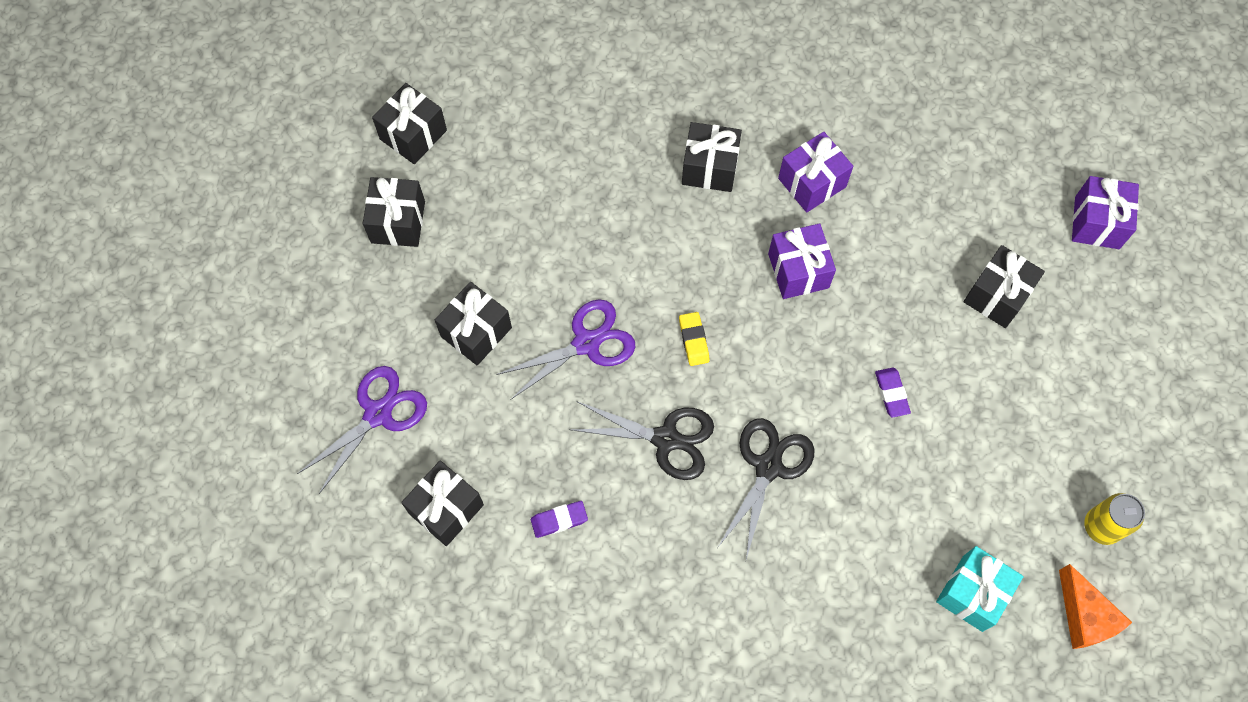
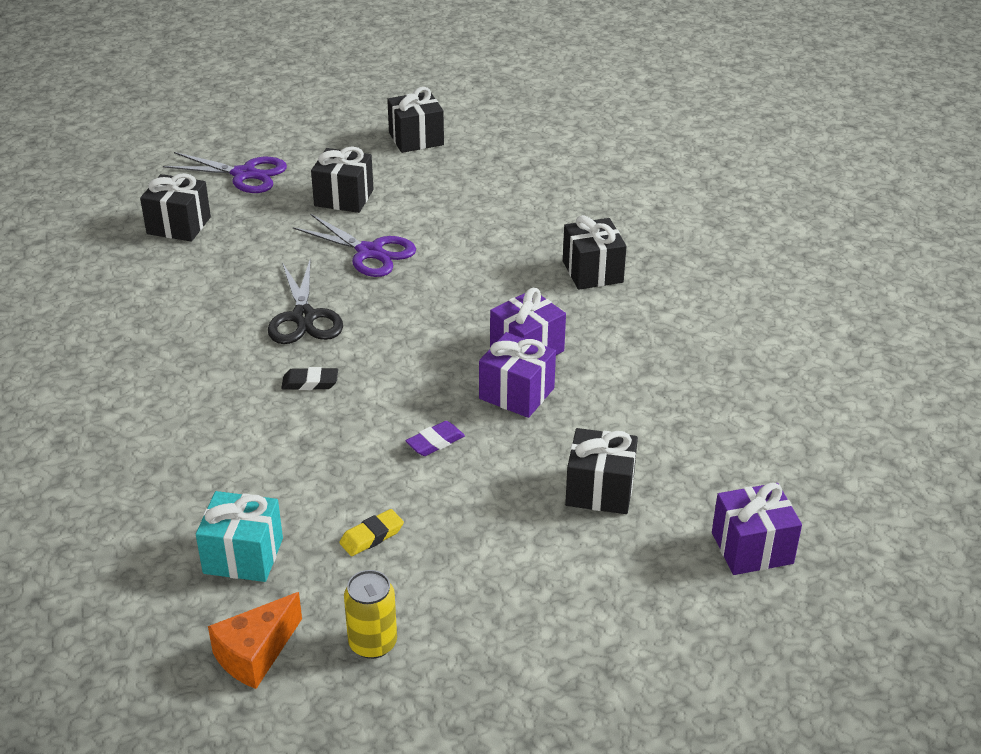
camera: 65 degrees right, 30 degrees down
black gift [372,83,447,164] -> none
purple eraser [531,501,588,538] -> none
yellow eraser [679,312,710,366] -> yellow eraser moved to [339,509,404,556]
black scissors [718,418,814,559] -> black eraser [281,367,338,390]
purple gift [778,132,853,213] -> purple gift moved to [479,332,556,418]

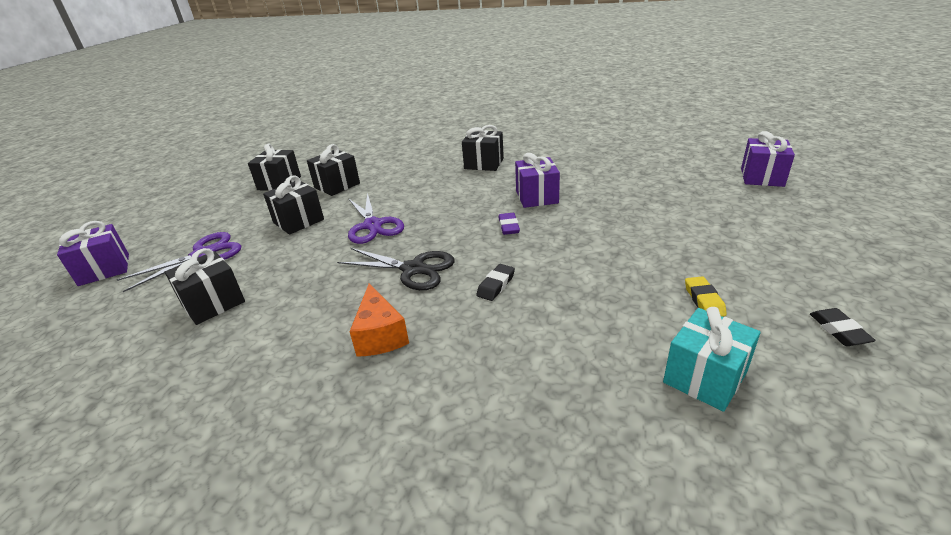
camera: 55 degrees left, 5 degrees down
orange cheese [208,592,302,689] -> orange cheese moved to [349,284,409,357]
purple scissors [293,214,416,277] -> purple scissors turned 90 degrees clockwise [348,193,404,244]
yellow can [344,570,397,659] -> black eraser [810,308,876,346]
purple eraser [405,421,465,456] -> purple eraser moved to [498,213,520,235]
purple gift [479,332,556,418] -> purple gift moved to [57,221,129,286]
black gift [565,428,638,514] -> black gift moved to [307,144,360,196]

